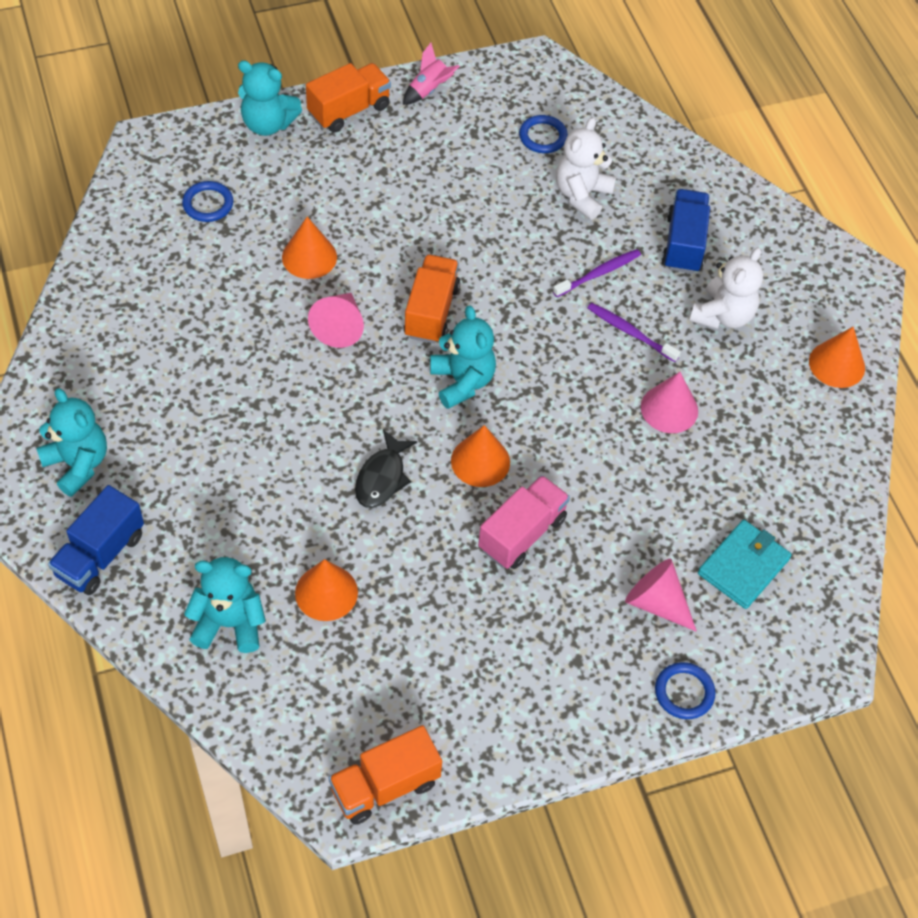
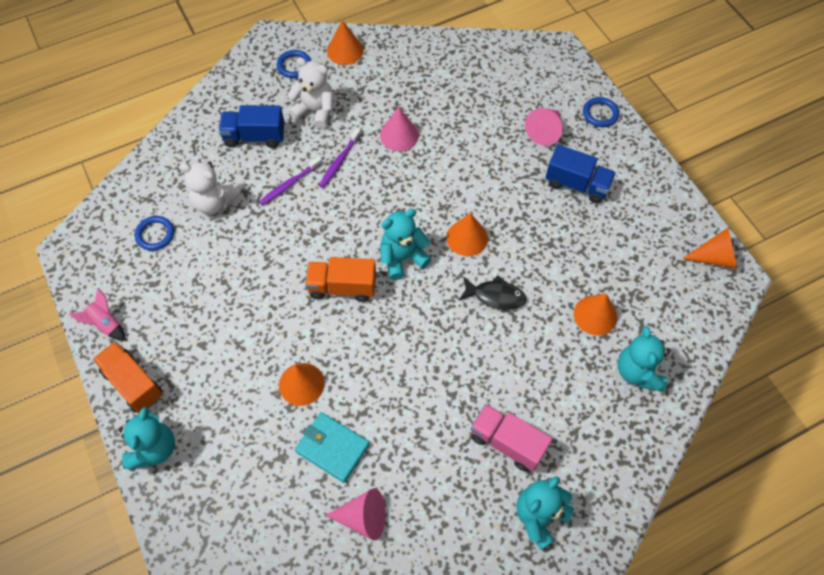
camera: 95 degrees left, 5 degrees up
blue truck [48,485,144,595] -> blue truck moved to [545,145,616,204]
blue ring [182,181,233,222] -> blue ring moved to [277,50,311,78]
pink cone [308,293,364,348] -> pink cone moved to [325,488,386,540]
orange truck [328,725,442,824] -> orange cone [683,228,737,269]
pink truck [478,475,570,569] -> pink truck moved to [470,404,552,472]
purple toothbrush [553,249,641,297] -> purple toothbrush turned 90 degrees counterclockwise [259,157,322,206]
turquoise wallet [698,520,792,609] -> turquoise wallet moved to [295,412,370,483]

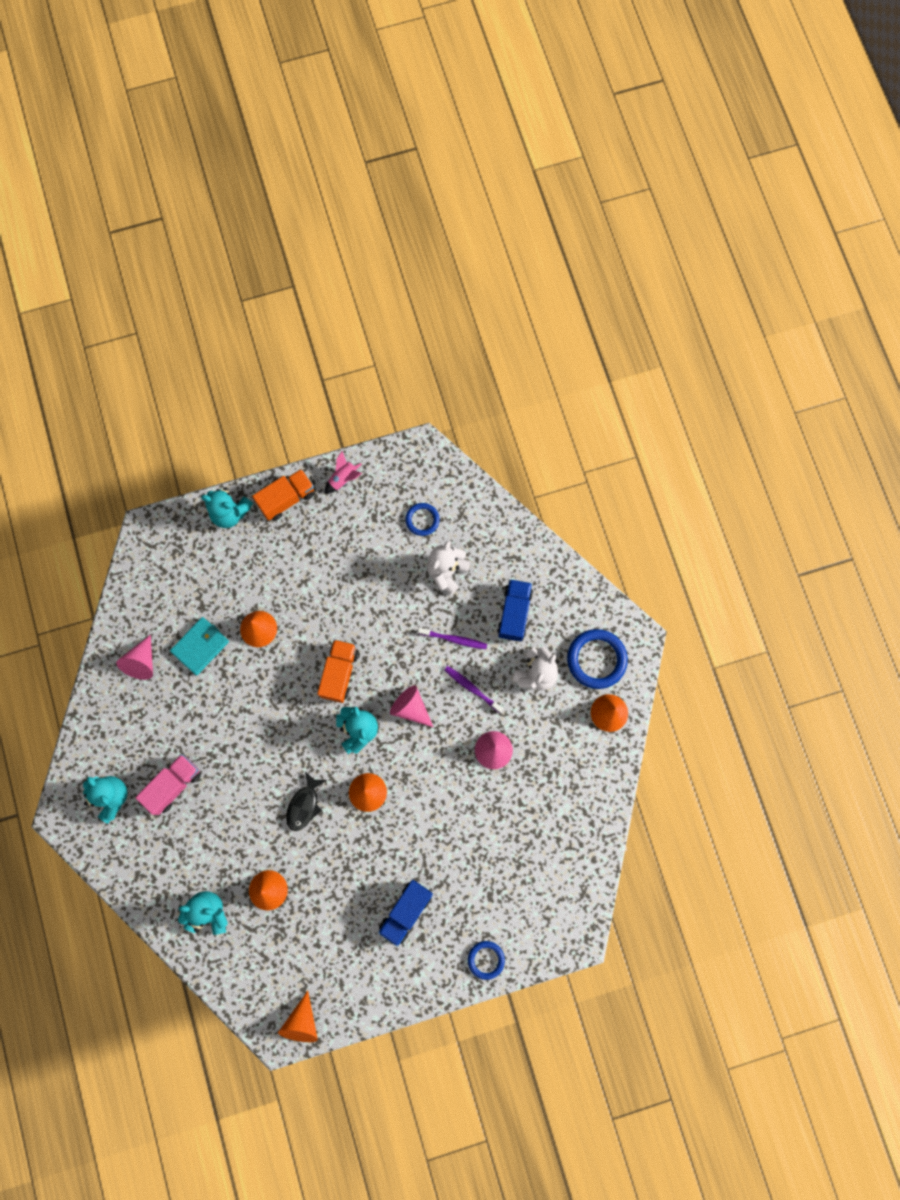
camera: 100 degrees right, 15 degrees up
purple toothbrush [259,157,322,206] -> purple toothbrush turned 135 degrees clockwise [418,628,487,649]
blue ring [277,50,311,78] -> blue ring [567,629,628,689], size x1.71
pink cone [525,108,563,146] -> pink cone moved to [390,685,433,727]

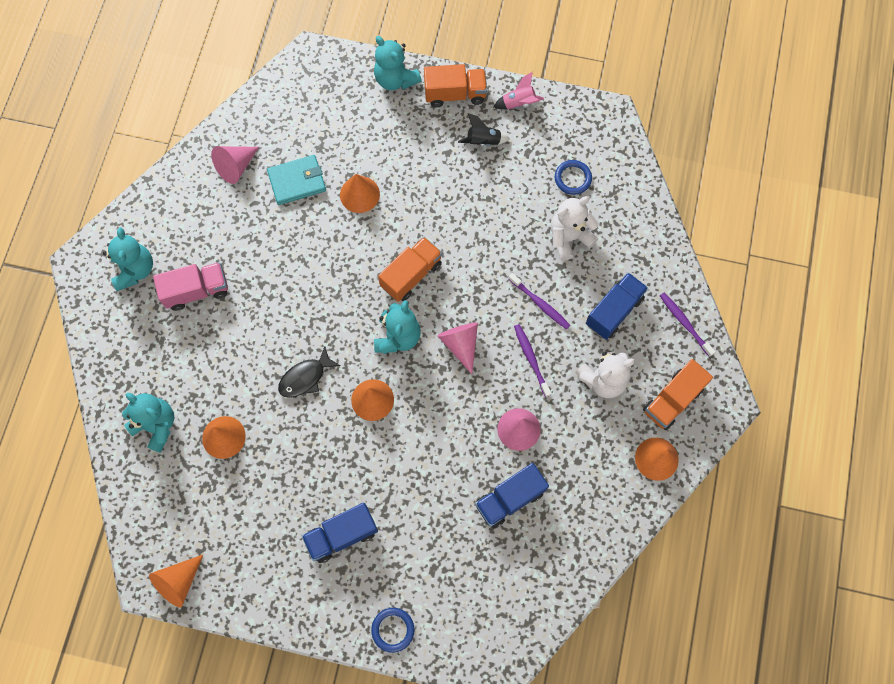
camera: 30 degrees right, 5 degrees down
blue ring [567,629,628,689] -> orange truck [643,359,713,430]
none -> black rocket [458,113,510,146]
none -> blue truck [475,463,549,528]
none -> purple toothbrush [660,293,715,357]

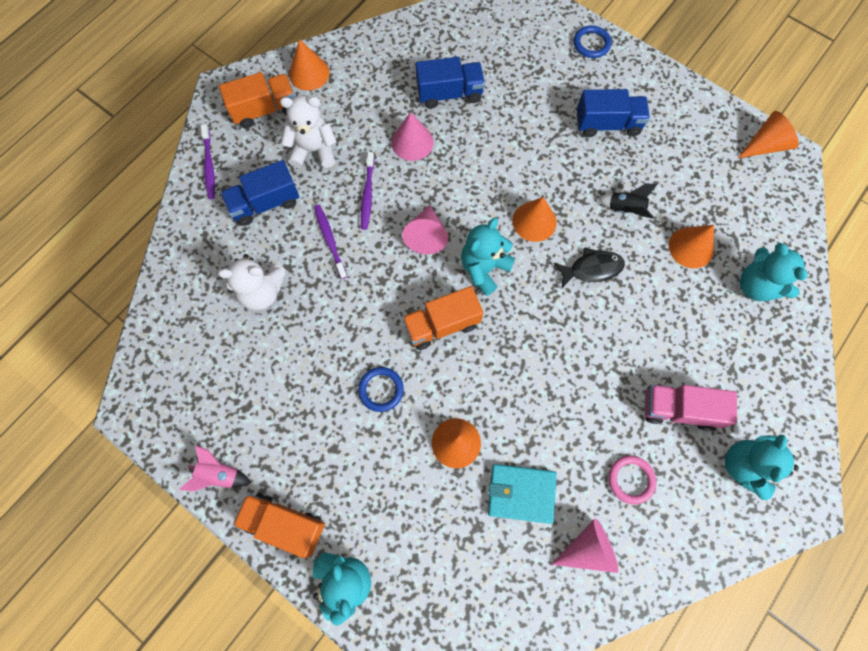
camera: 155 degrees left, 0 degrees up
black rocket [458,113,510,146] -> black rocket moved to [598,184,658,219]
blue ring [555,160,592,195] -> blue ring moved to [358,367,404,412]
none -> pink ring [608,456,656,505]

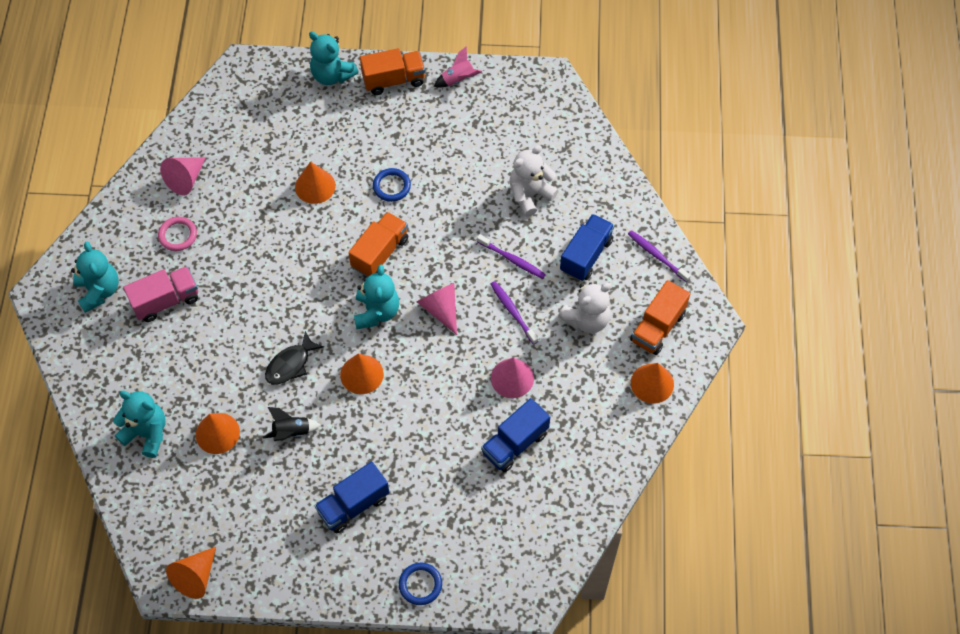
camera: 145 degrees right, 10 degrees down
turquoise wallet [488,464,557,524] -> none

